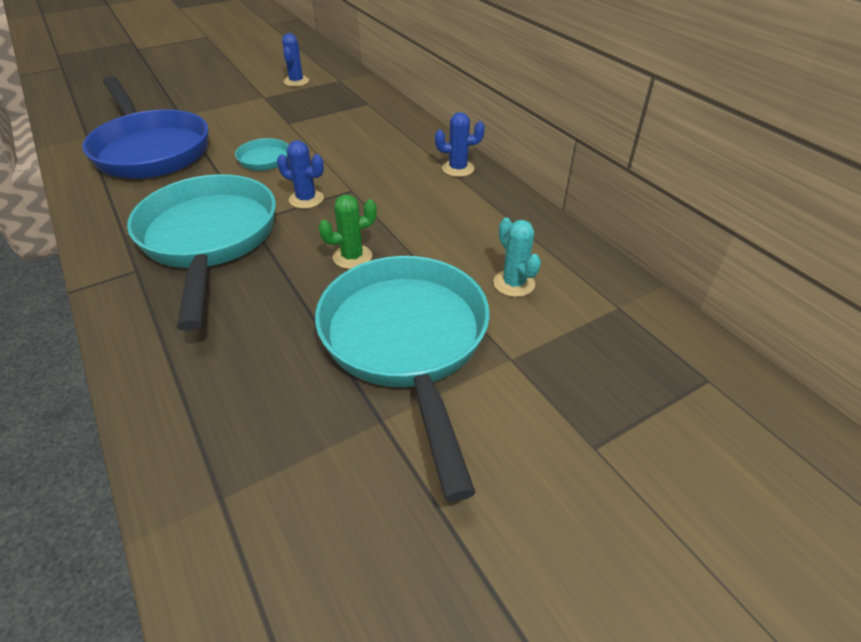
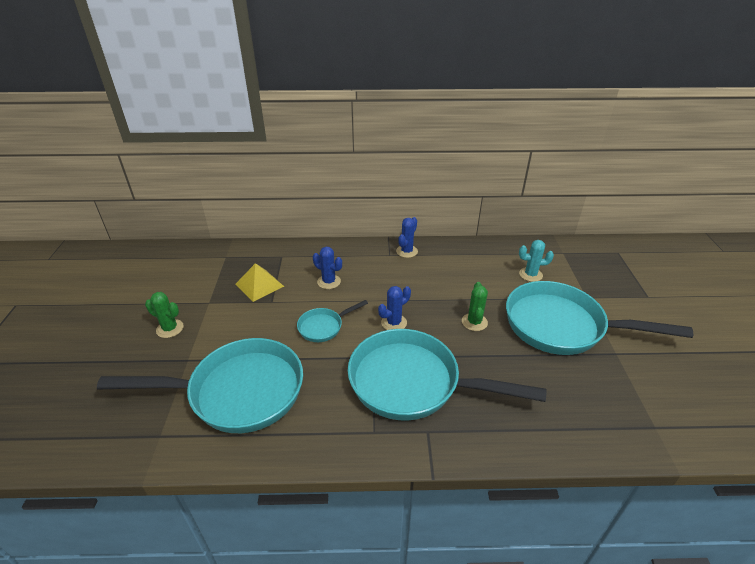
camera: 60 degrees left, 5 degrees down
blue pan [82,76,208,179] -> turquoise pan [97,338,303,433]
blue cactus [282,33,309,87] -> blue cactus moved to [313,247,342,289]
none -> green cactus [145,292,183,338]
none -> yellow pyramid [235,263,284,302]

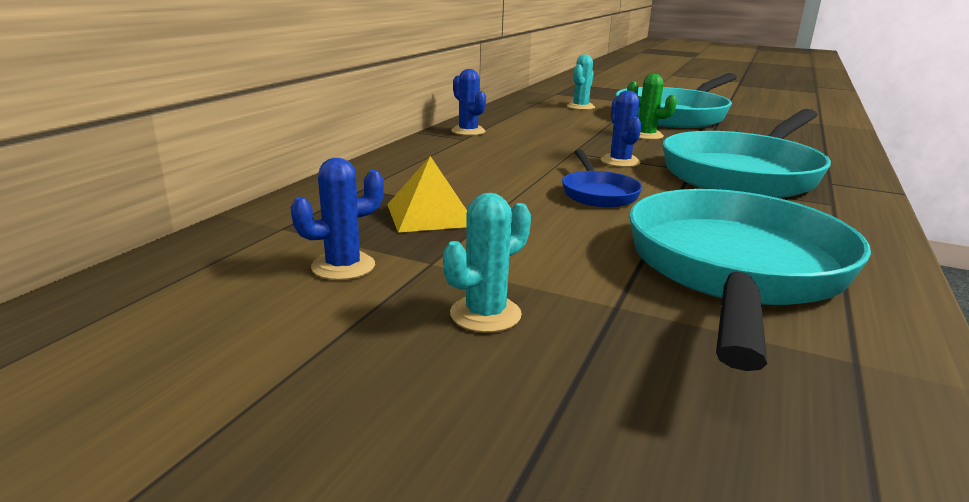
camera: 65 degrees left, 15 degrees down
green cactus [145,292,183,338] -> turquoise cactus [443,193,531,333]
turquoise pan [297,300,368,342] -> blue pan [562,149,642,207]
blue cactus [313,247,342,289] -> blue cactus moved to [291,158,384,280]

